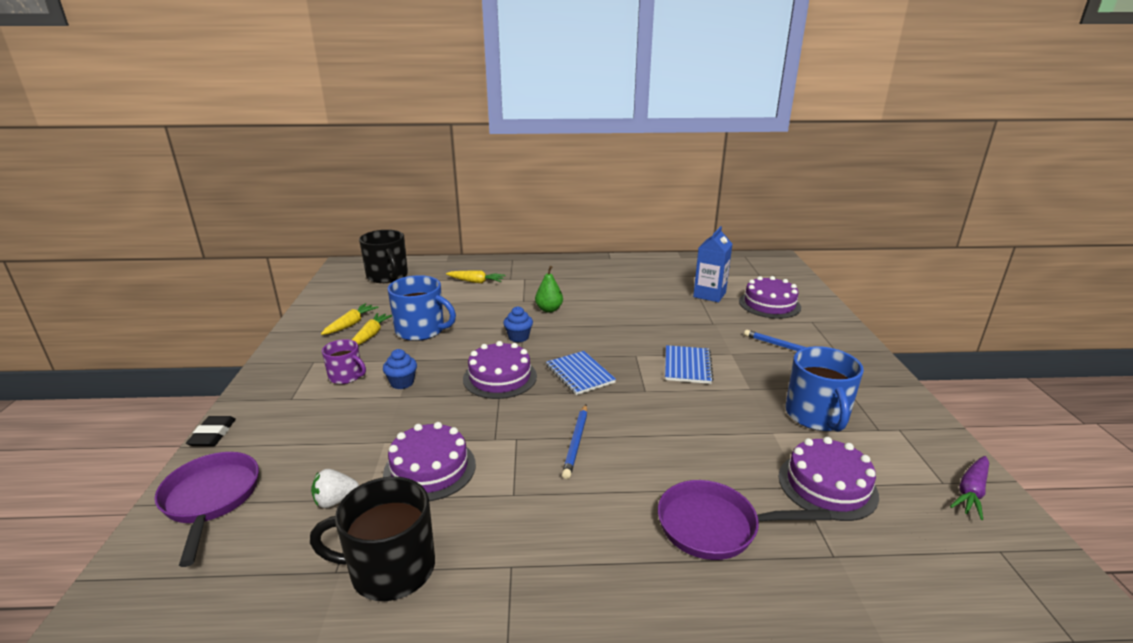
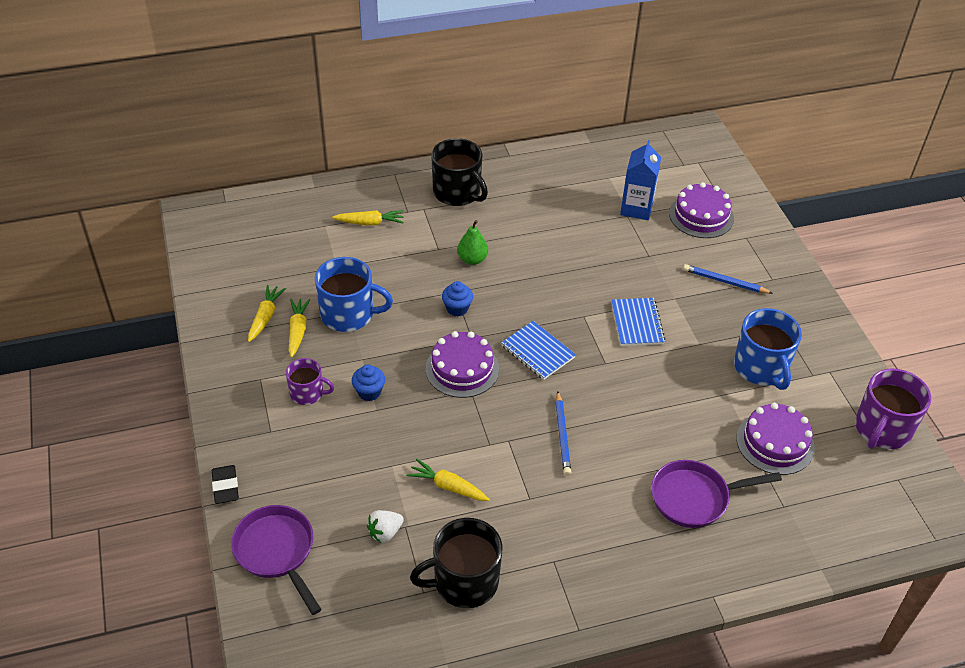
camera: 15 degrees left, 20 degrees up
black mug [359,230,408,283] -> black mug moved to [431,138,488,206]
purple cake [383,422,476,501] -> yellow carrot [407,459,490,501]
purple carrot [950,456,989,520] -> purple mug [855,368,931,449]

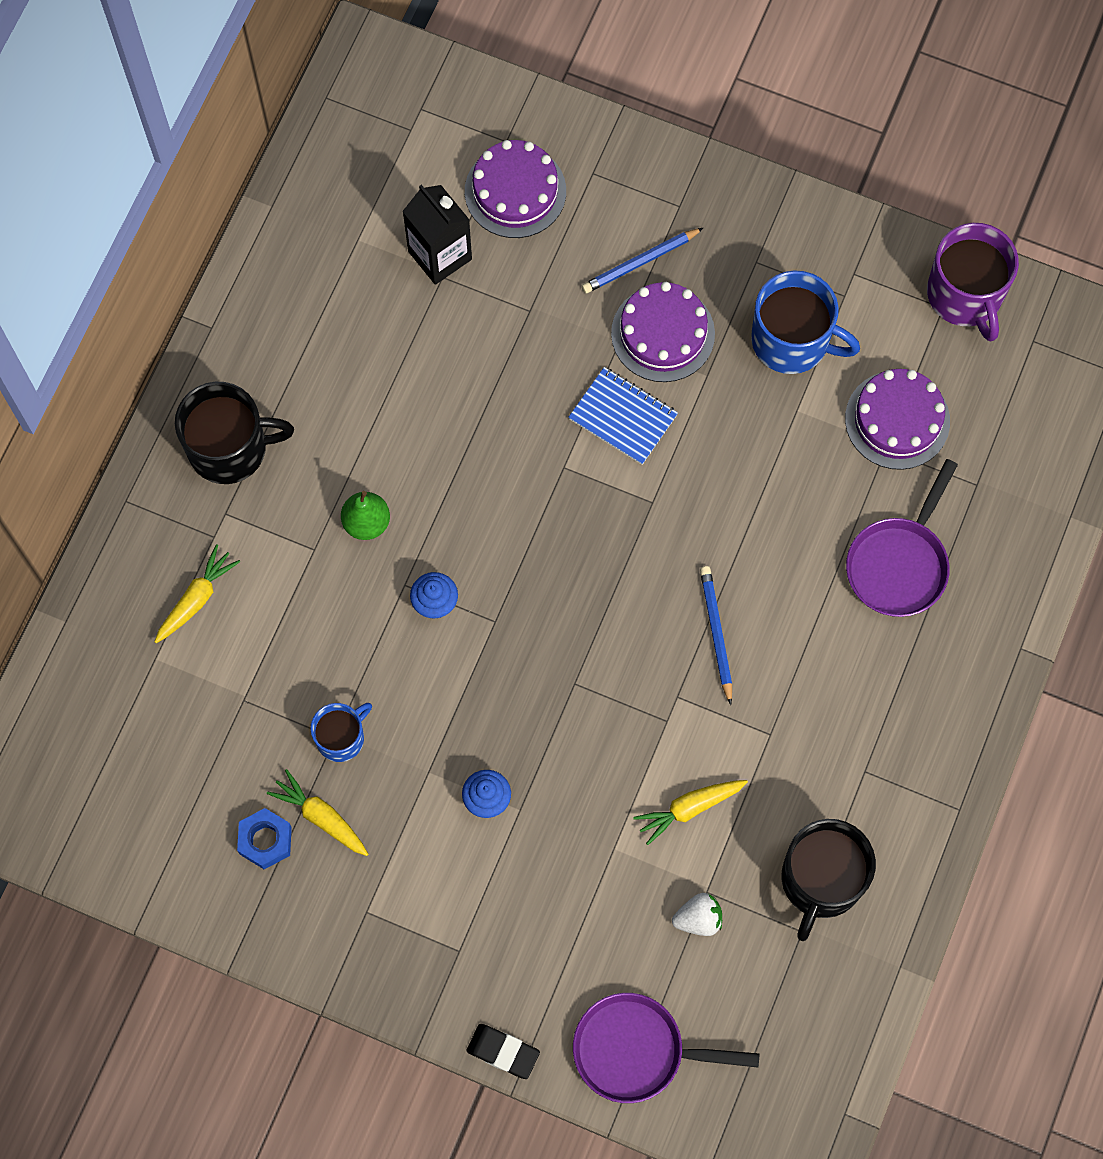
camera: 50 degrees left, 25 degrees up
yellow carrot [248,285,286,342] -> blue nut [237,808,292,869]
purple mug [286,358,334,405] -> none
blue mug [315,257,393,332] -> blue mug [310,703,372,762], size x0.59
white strawberry [367,510,404,543] -> white strawberry turned 105 degrees counterclockwise [672,893,722,936]
purple cake [426,331,499,398] -> purple cake moved to [611,282,715,382]
blue notebook [501,321,576,380] -> none
blue pencil [555,391,571,476] -> blue pencil turned 135 degrees counterclockwise [700,566,732,705]
blue carton [620,140,661,220] -> black carton [402,185,472,285]

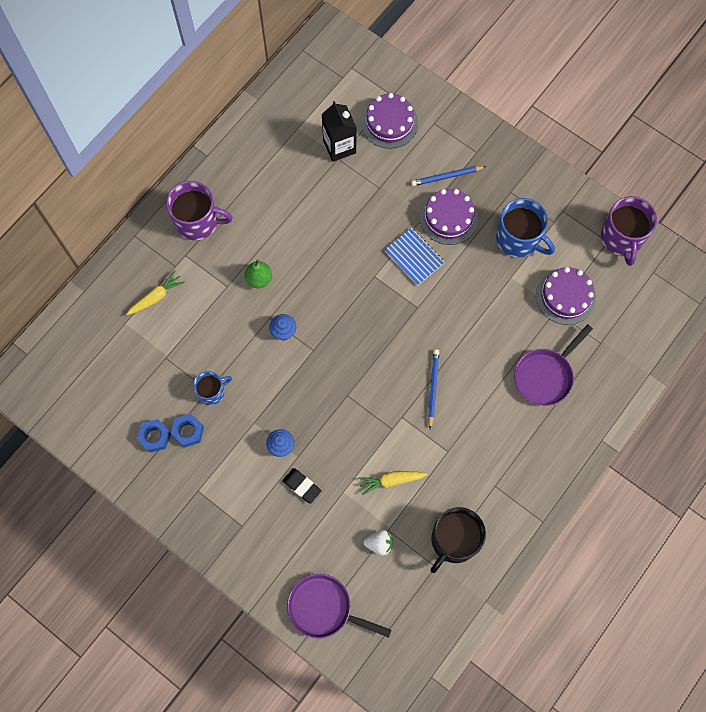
camera: 15 degrees right, 0 degrees up
black mug [175,382,294,484] -> purple mug [166,181,233,240]
yellow carrot [267,769,368,856] -> blue nut [171,414,204,448]
black eraser [467,1024,540,1079] -> black eraser moved to [283,468,321,504]

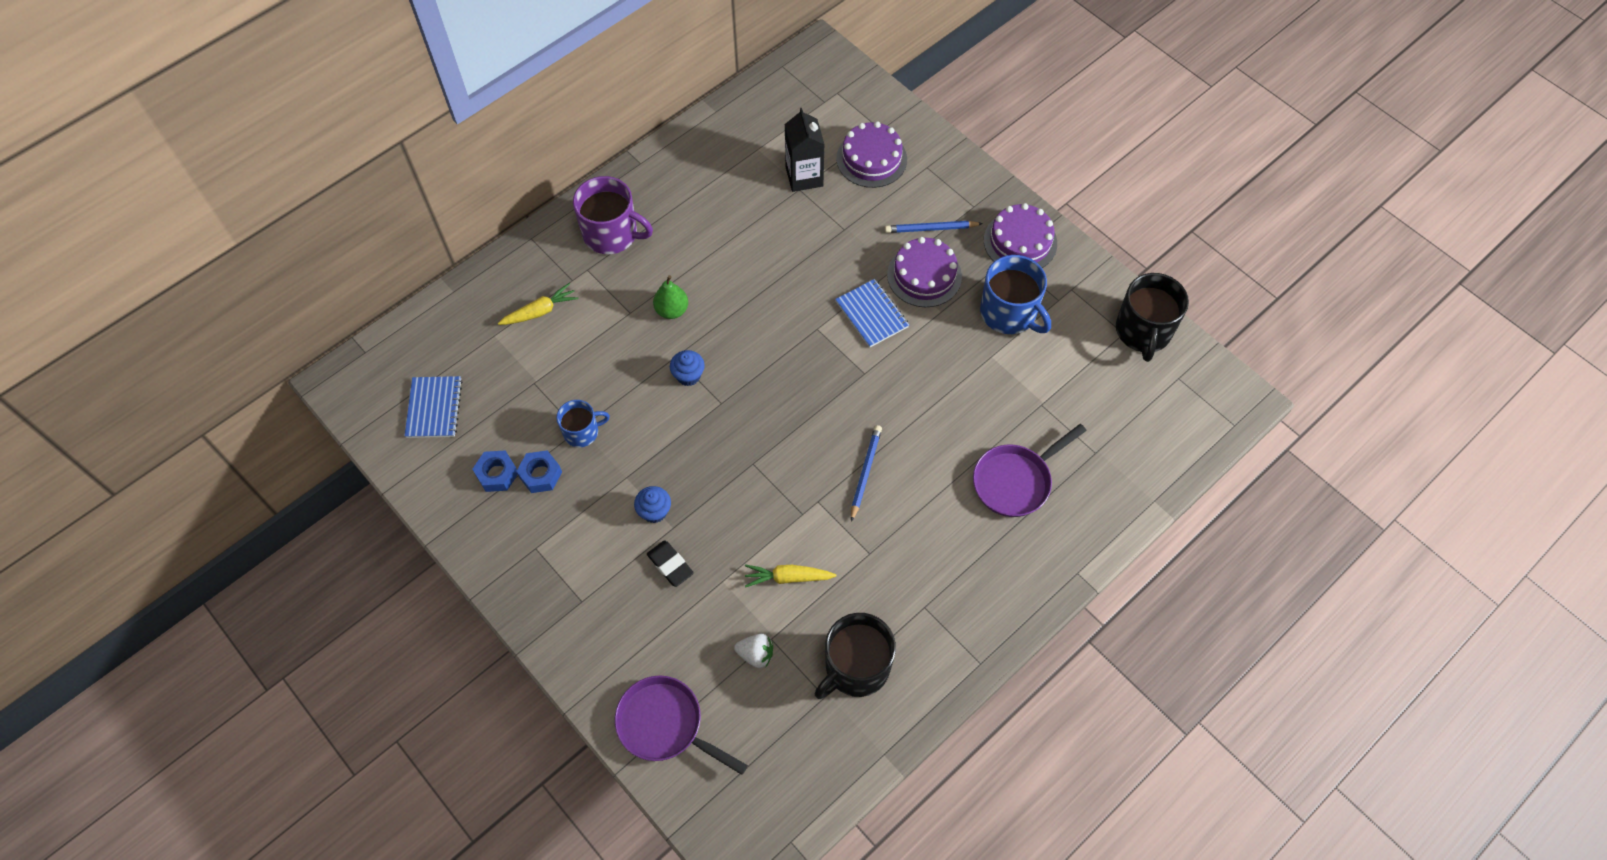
camera: 10 degrees right, 10 degrees down
purple cake [536,267,596,325] -> purple cake moved to [984,203,1057,268]
purple mug [601,196,657,266] -> black mug [1116,273,1189,362]
none -> blue notebook [404,376,462,438]

